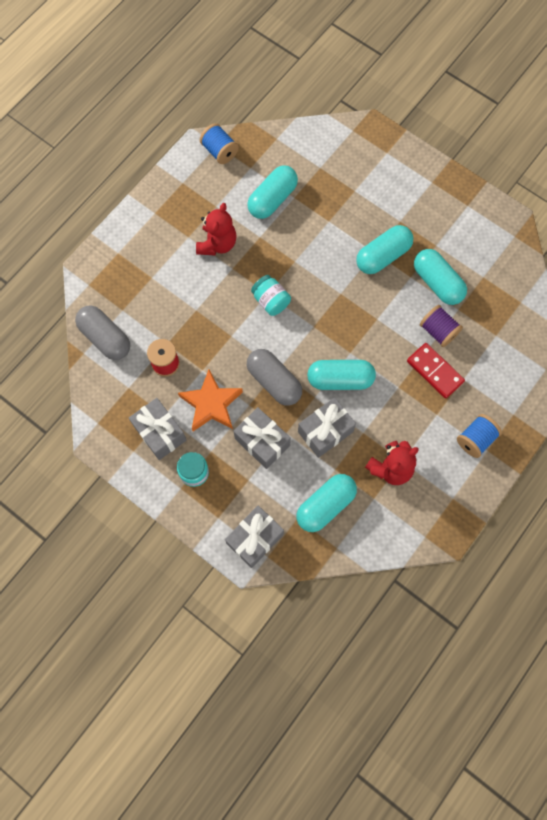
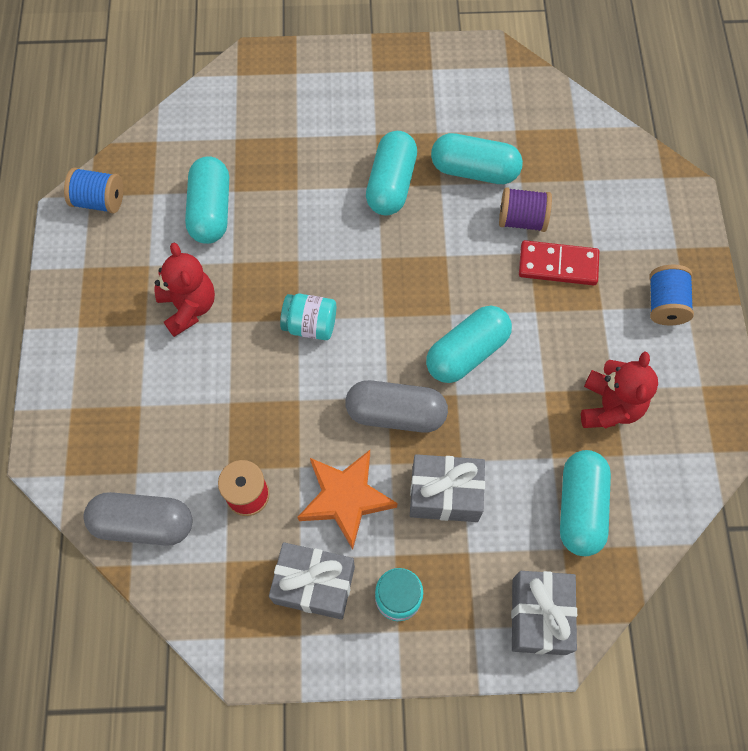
camera: 40 degrees left, 5 degrees down
grey gift [298,398,356,458] -> none

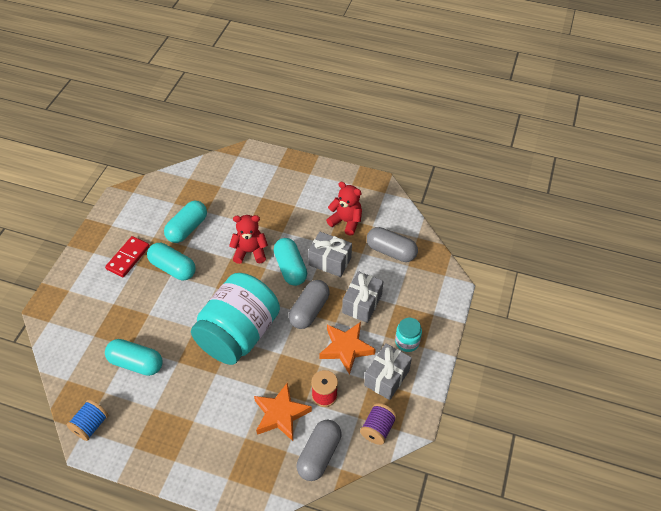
camera: 70 degrees left, 15 degrees down
red teddy bear [155,243,215,337] -> red teddy bear moved to [229,215,268,264]
turquoise jar [280,294,336,340] -> turquoise jar [191,273,280,365], size x2.48
purple spool [499,187,552,232] -> purple spool moved to [360,403,397,445]
grey gift [511,571,577,655] -> grey gift moved to [308,232,352,277]
red domino [519,240,599,286] -> red domino moved to [105,236,150,277]
turquoise capsule [560,450,611,556] -> grey capsule [367,227,418,262]
blue spool [650,265,694,325] -> none
none -> orange star [254,382,312,441]

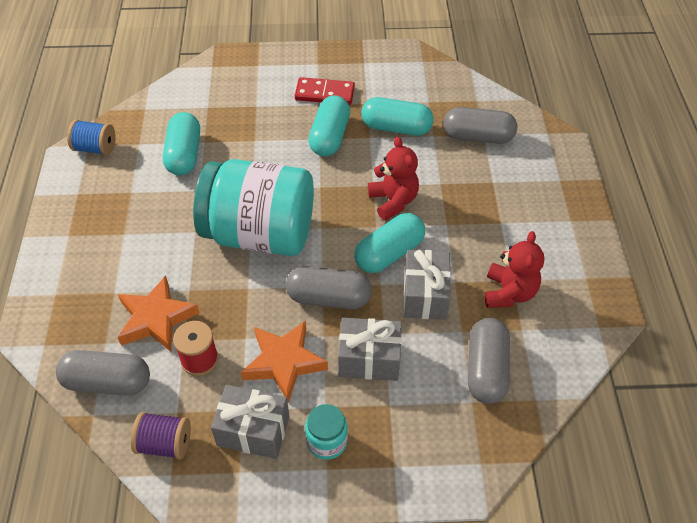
camera: 70 degrees right, 0 degrees up
none -> grey capsule [443,107,517,144]

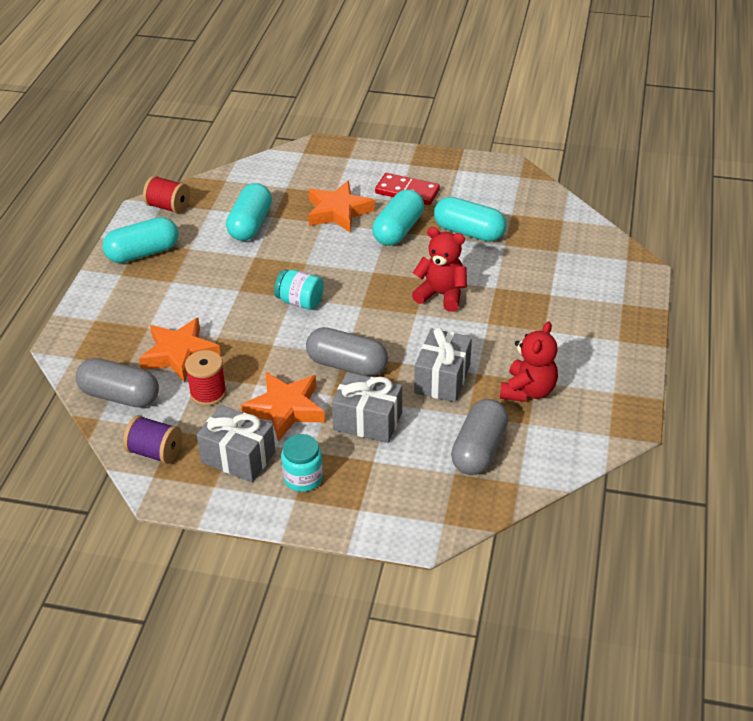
camera: 15 degrees right, 10 degrees down
blue spool [67,120,115,155] -> red spool [143,176,190,214]
turquoise jar [193,159,314,256] -> turquoise jar [274,269,324,310], size x0.40
turquoise capsule [354,213,425,273] -> turquoise capsule moved to [102,217,179,263]
red teddy bear [368,137,419,221] -> red teddy bear turned 60 degrees counterclockwise [412,227,467,312]
grey capsule [443,107,517,144] -> none
none -> orange star [308,181,375,232]

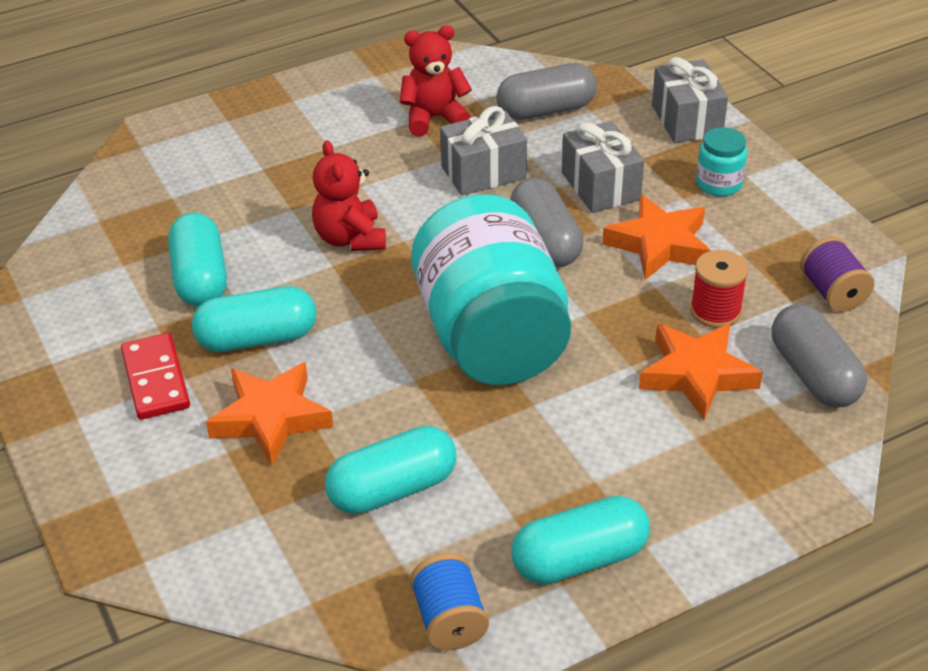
camera: 130 degrees left, 0 degrees up
turquoise capsule [102,217,179,263] -> turquoise capsule turned 45 degrees counterclockwise [511,496,650,584]
red spool [143,176,190,214] -> blue spool [410,553,489,651]
grey gift [197,405,276,482] -> grey gift moved to [652,57,728,143]
turquoise jar [274,269,324,310] -> turquoise jar [411,195,571,385], size x2.48

